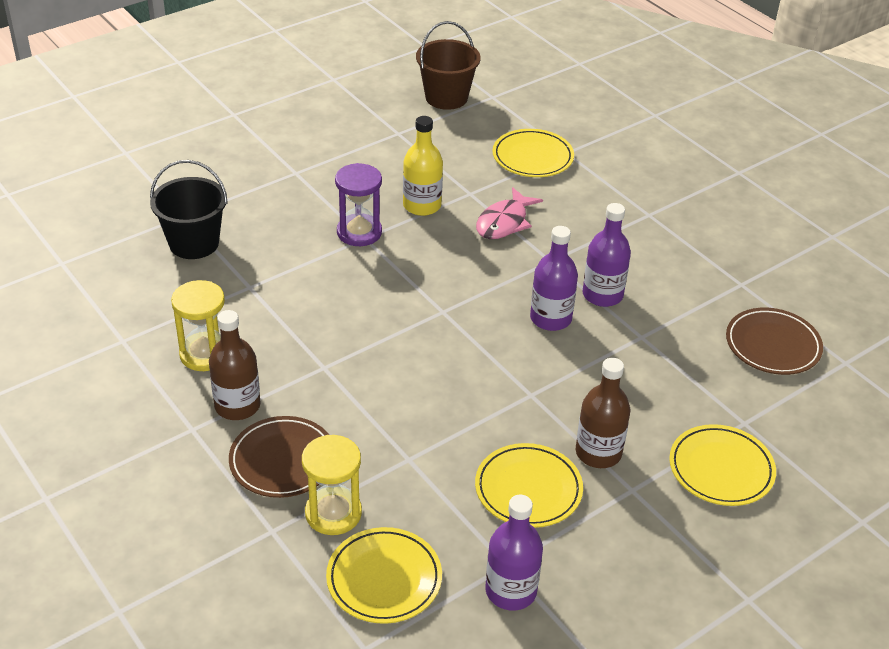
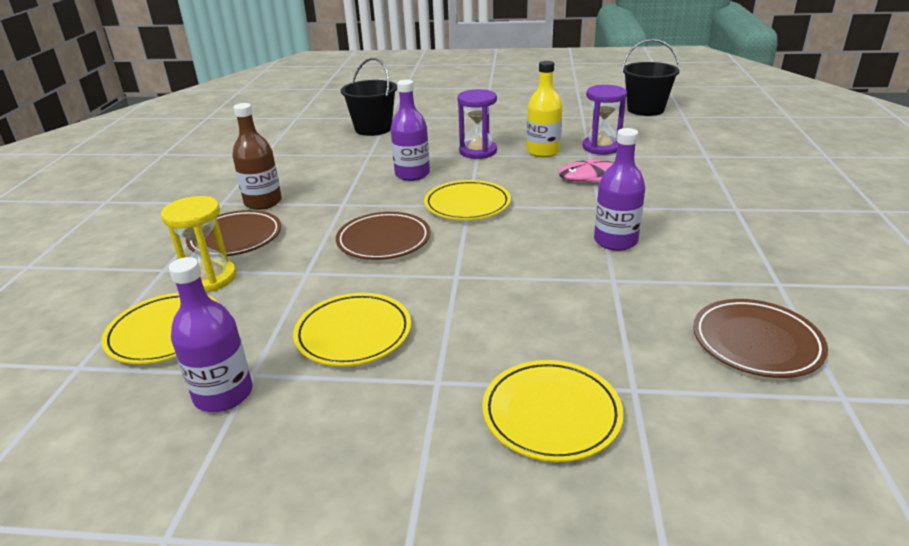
camera: 45 degrees right, 10 degrees down
yellow hourglass [171,280,225,371] -> none
brown bucket [416,21,481,110] -> black bucket [622,39,680,116]
yellow plate [492,129,574,177] -> yellow plate moved to [424,180,511,220]
purple bottle [530,226,578,331] -> purple bottle moved to [391,80,430,181]
brown bottle [576,358,630,468] -> none
none -> brown plate [336,212,430,260]
none -> purple hourglass [583,85,627,155]

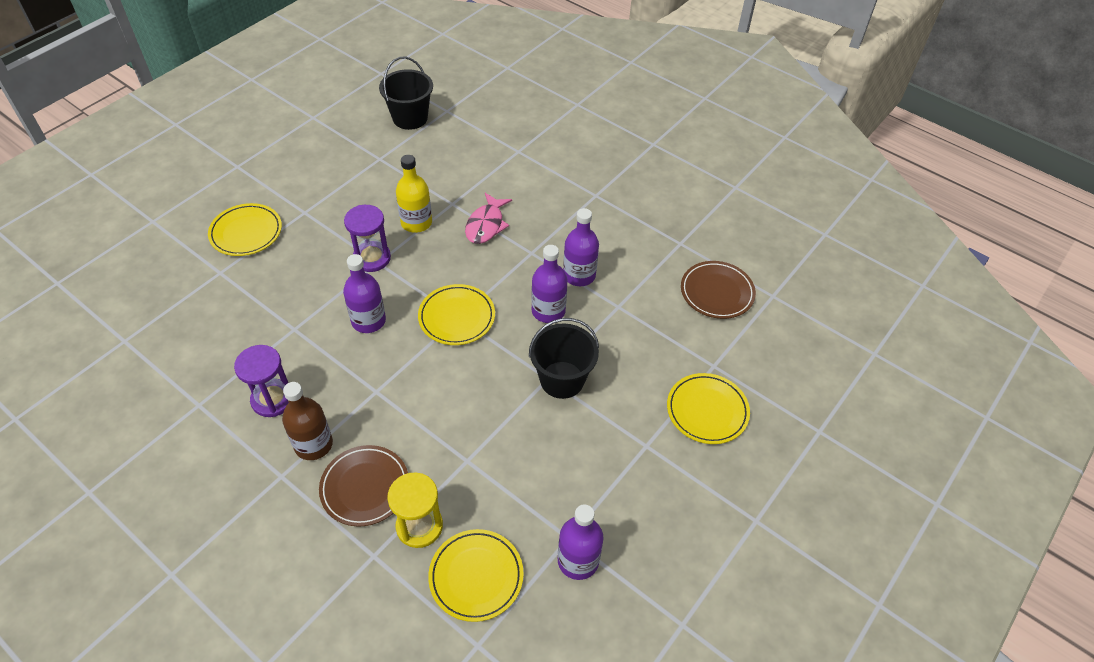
camera: 60 degrees left, 20 degrees up
yellow plate [293,293,411,366] -> yellow plate moved to [208,203,282,256]
brown plate [336,212,430,260] -> none
black bucket [341,58,397,136] -> black bucket moved to [529,318,599,399]
purple hourglass [583,85,627,155] -> purple hourglass moved to [234,345,289,417]
none -> purple bottle [531,245,568,323]

